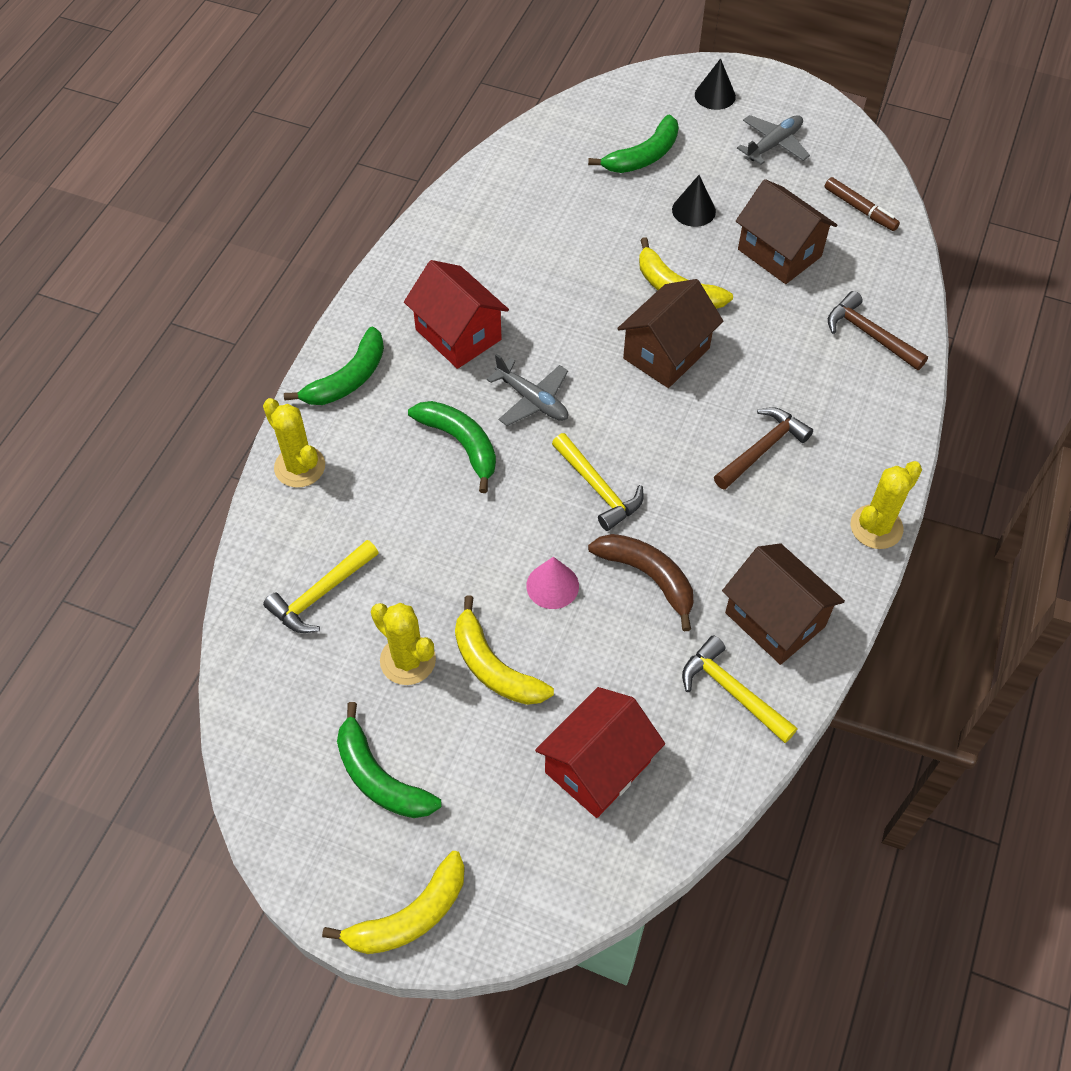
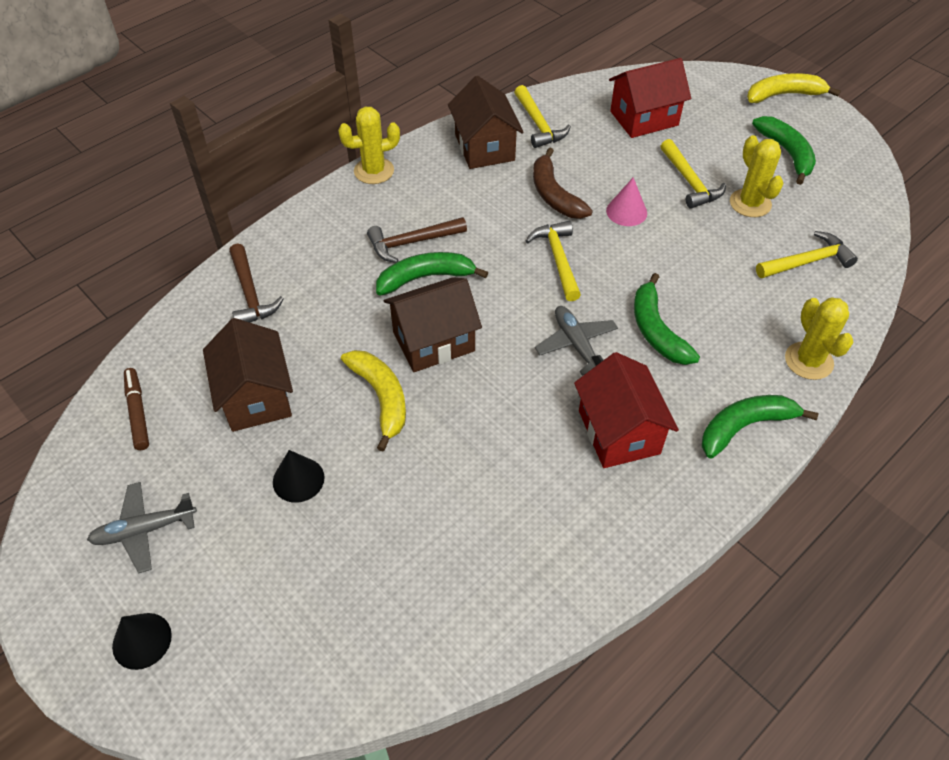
camera: 155 degrees left, 5 degrees down
yellow banana [455,595,554,705] -> yellow hammer [660,139,726,209]
green banana [588,115,679,173] -> green banana moved to [376,252,488,296]

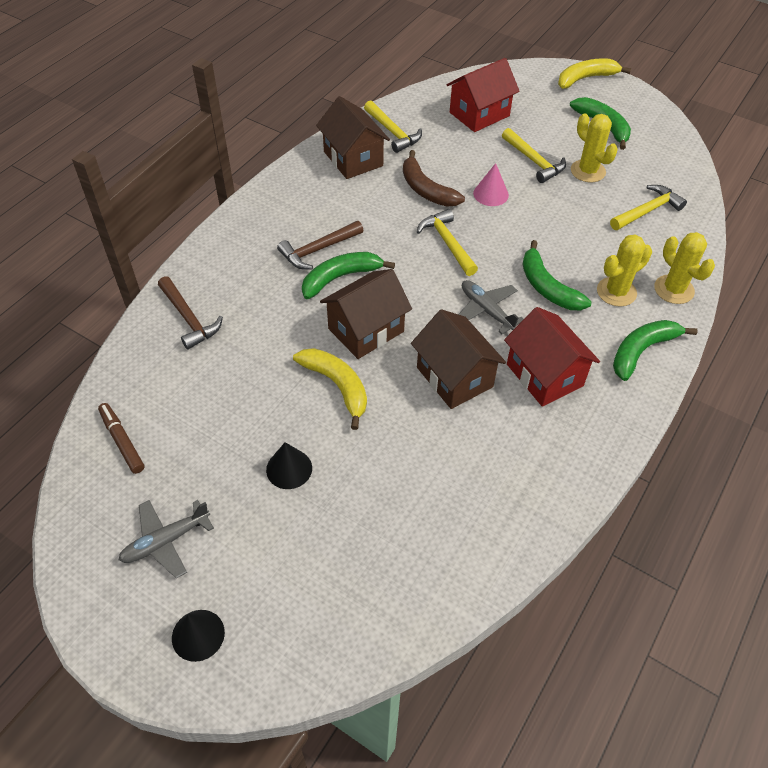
camera: 15 degrees left, 0 degrees up
brown house [203,318,293,432] -> brown house moved to [411,309,506,409]
yellow cactus [338,107,400,184] -> yellow cactus moved to [597,235,652,307]

